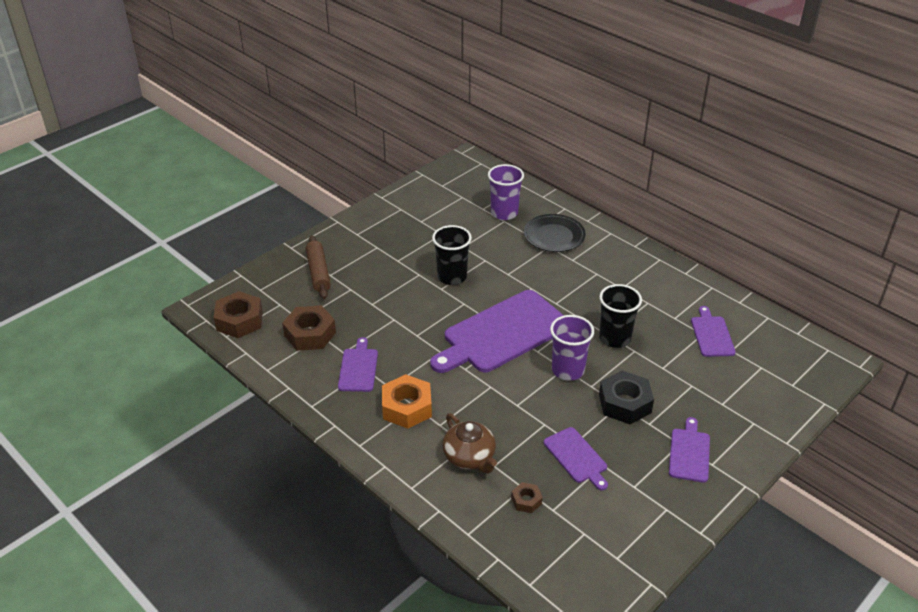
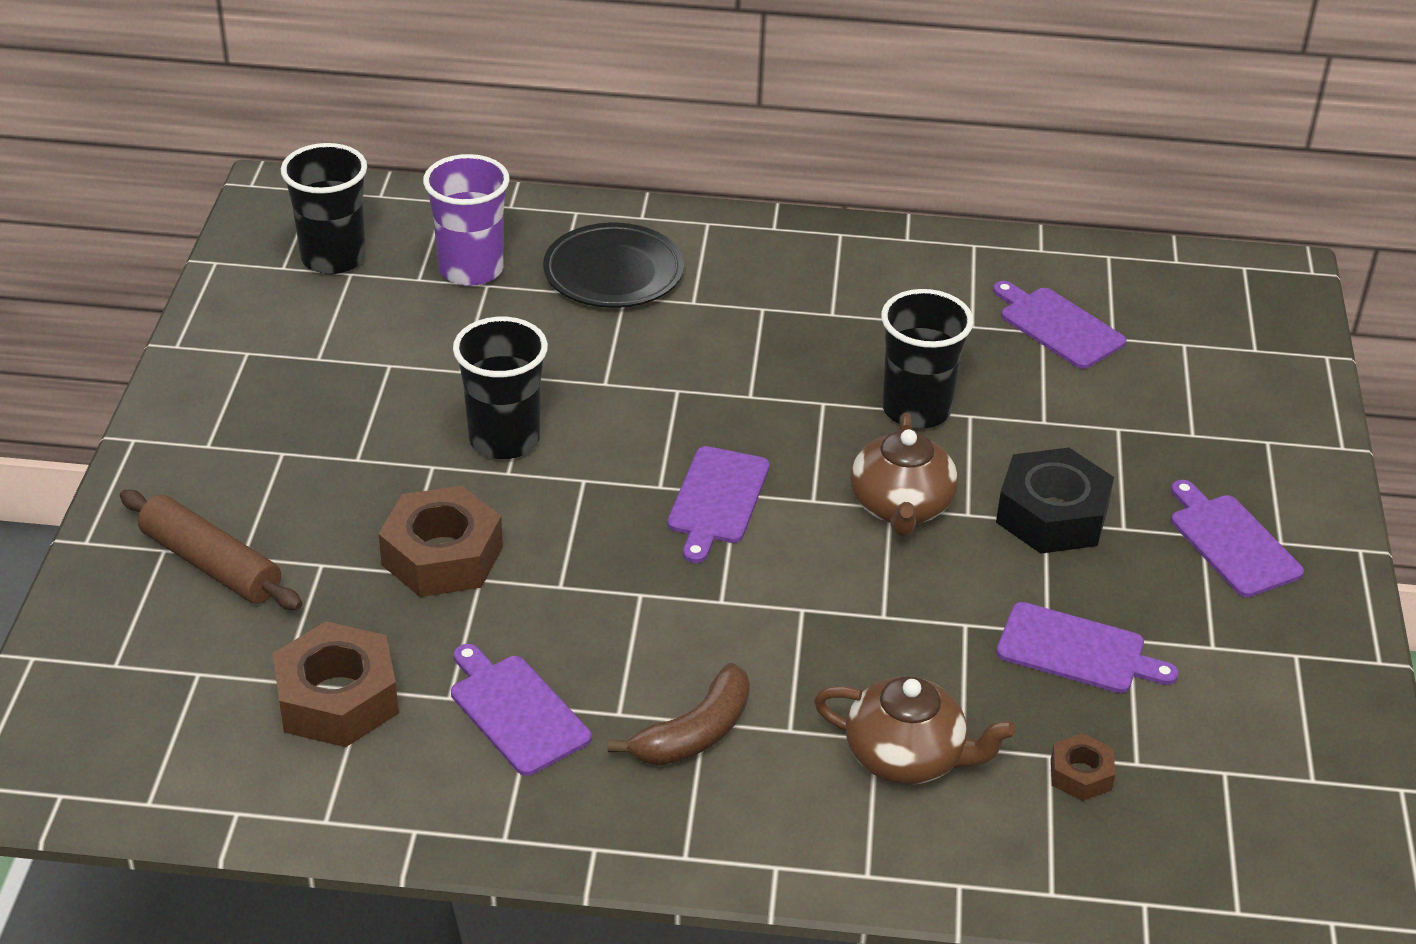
camera: 40 degrees left, 0 degrees up
brown nut [214,291,263,338] -> brown nut moved to [379,486,503,597]
orange nut [382,374,432,429] -> brown banana [608,663,750,765]
purple cutting board [430,290,564,373] -> purple cutting board [667,446,770,563], size x0.48
purple cup [550,315,594,381] -> brown teapot [850,413,958,536]
none -> black cup [281,143,367,274]

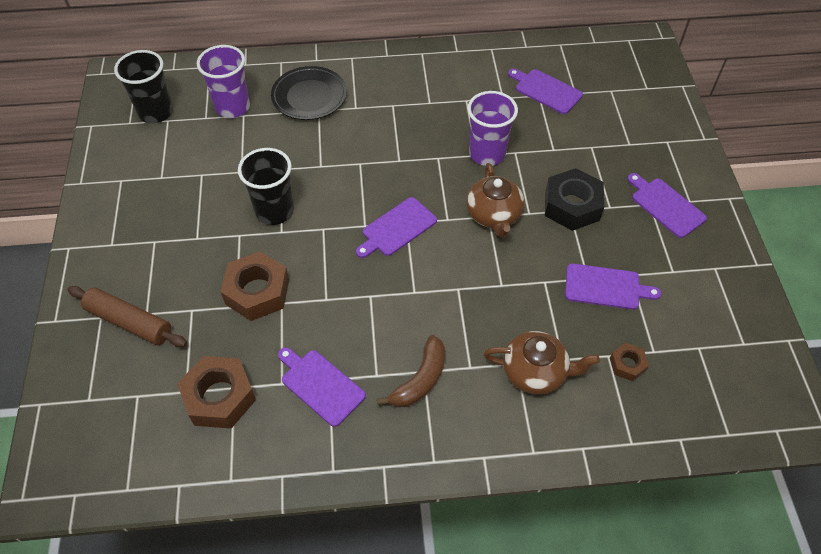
camera: 10 degrees left, 15 degrees up
purple cutting board [667,446,770,563] -> purple cutting board turned 45 degrees clockwise [356,197,437,258]
black cup [881,289,974,429] -> purple cup [467,91,518,166]

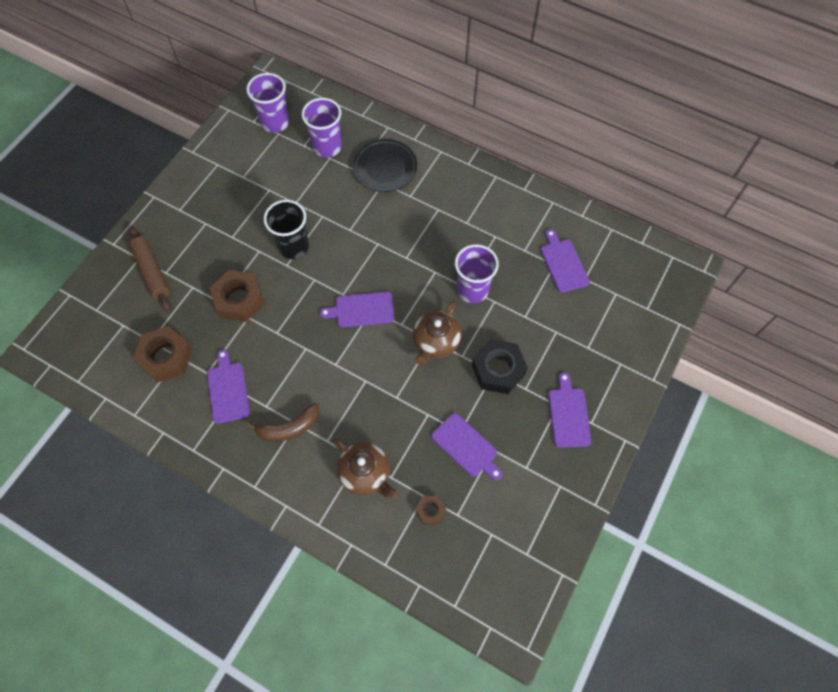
camera: 35 degrees right, 10 degrees up
black cup [114,50,173,123] -> purple cup [246,73,289,133]

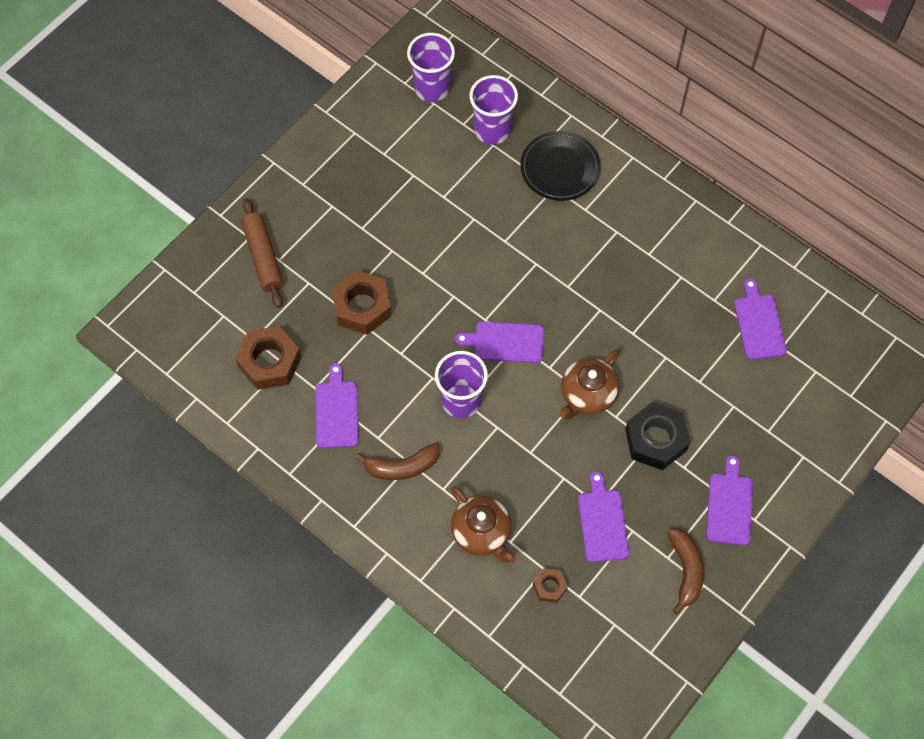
camera: 10 degrees right, 0 degrees up
black cup [264,200,309,259] -> none
purple cutting board [432,413,502,480] -> purple cutting board turned 150 degrees counterclockwise [578,472,629,562]
purple cup [455,244,499,303] -> purple cup moved to [435,351,488,419]
none -> brown banana [667,528,704,615]

